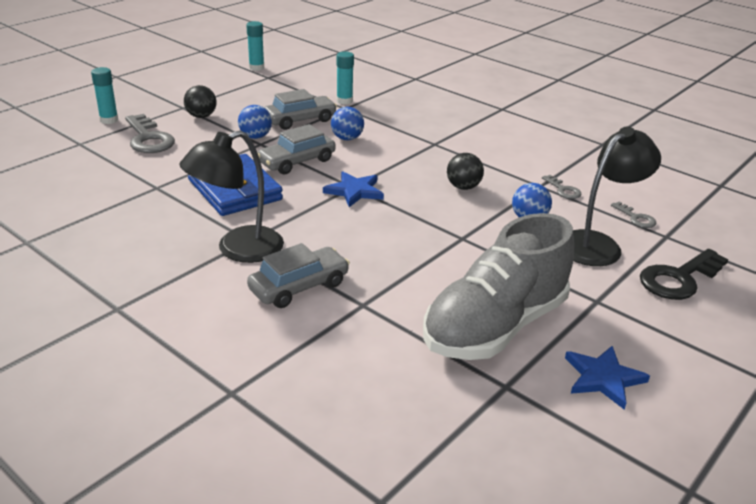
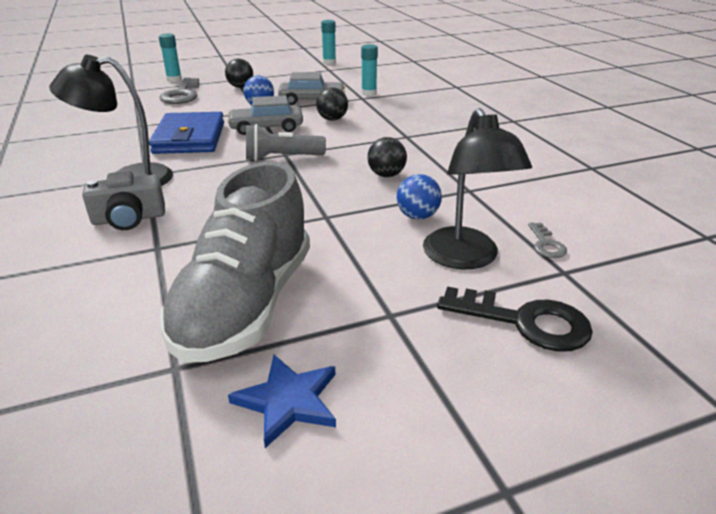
camera: 30 degrees right, 0 degrees up
grey car [247,243,350,308] -> grey camera [82,171,165,230]
blue star [323,171,384,207] -> grey flashlight [246,124,326,161]
blue ball [331,107,364,140] -> black ball [316,87,348,120]
grey shoe [423,213,574,360] -> grey shoe turned 60 degrees counterclockwise [159,162,310,363]
grey key [542,175,582,199] -> none
black lamp [573,127,661,266] -> black lamp turned 90 degrees clockwise [423,108,532,269]
black key [640,249,728,300] -> black key turned 150 degrees counterclockwise [437,286,593,352]

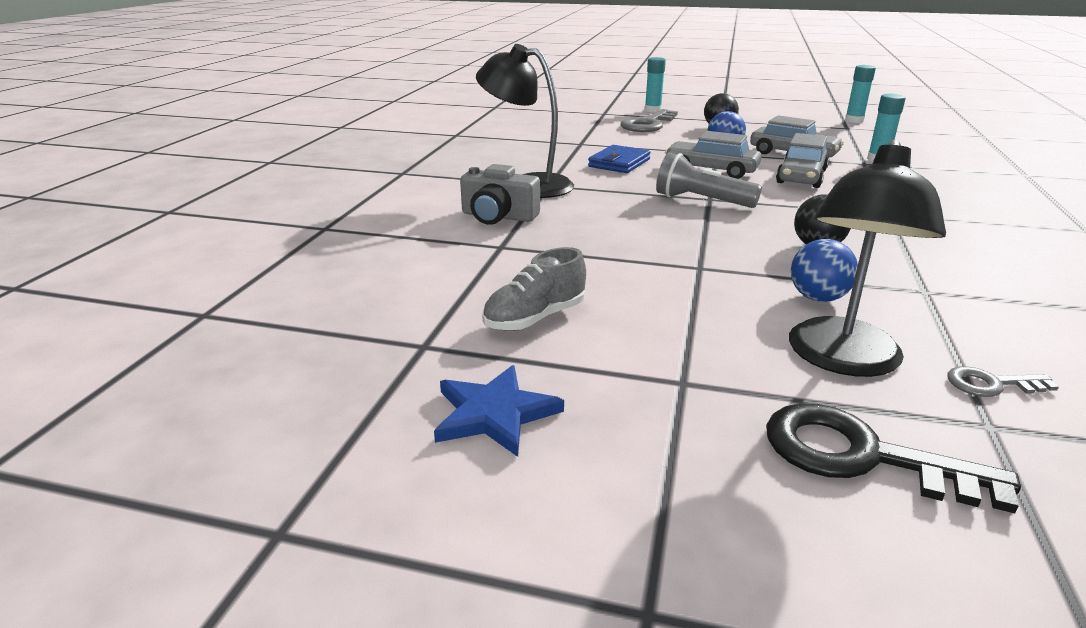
camera: 35 degrees right, 5 degrees down
blue wallet [149,112,224,154] -> blue wallet [588,145,651,173], size x0.63
grey shoe [159,162,310,363] -> grey shoe [482,247,586,331], size x0.47
black ball [316,87,348,120] -> grey car [776,133,829,188]
black key [437,286,593,352] -> black key turned 150 degrees clockwise [766,403,1021,513]
grey key [528,223,567,258] -> grey key turned 60 degrees clockwise [947,366,1059,397]

